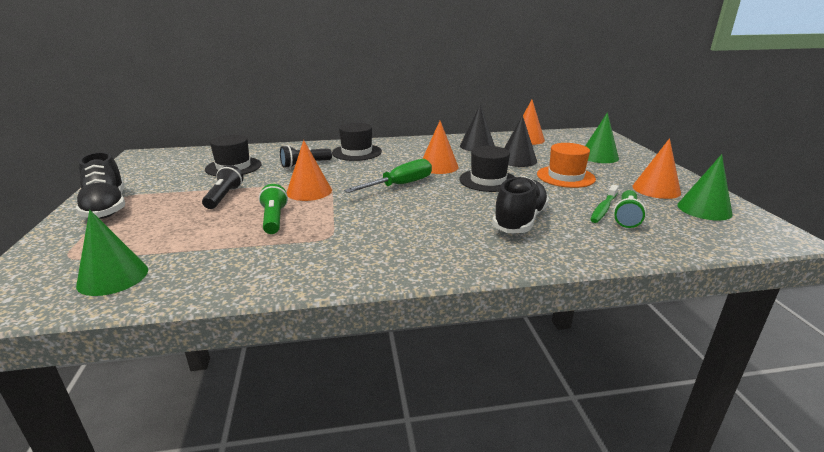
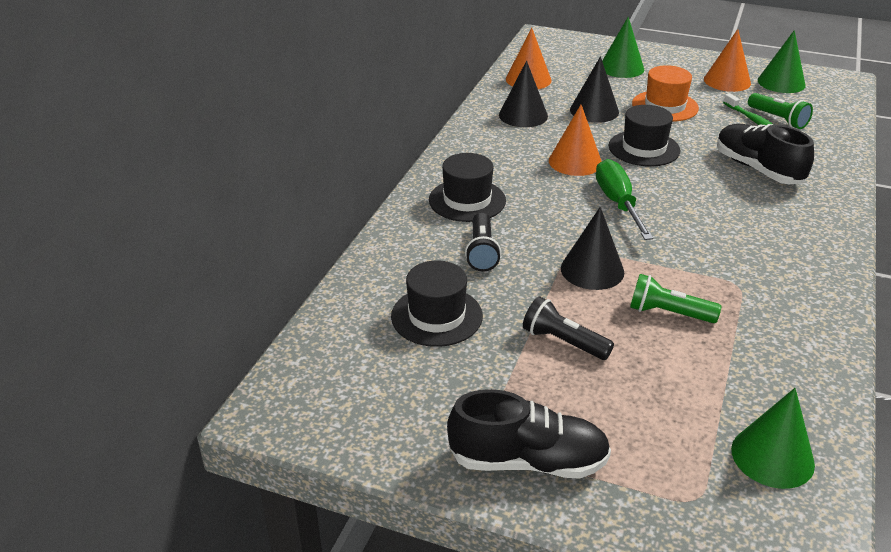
camera: 60 degrees left, 10 degrees up
orange cone [287,140,332,201] -> black cone [561,207,624,290]

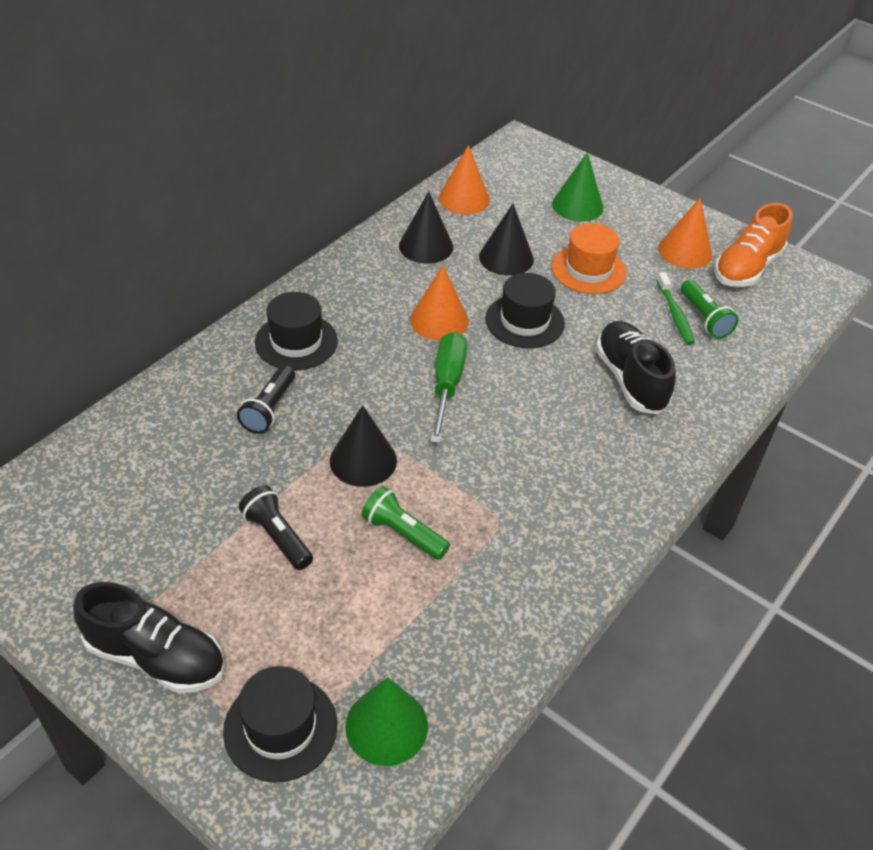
camera: 15 degrees right, 10 degrees up
black hat [391,261,483,347] -> black hat moved to [223,666,337,783]
green cone [758,30,806,93] -> orange shoe [714,203,793,287]

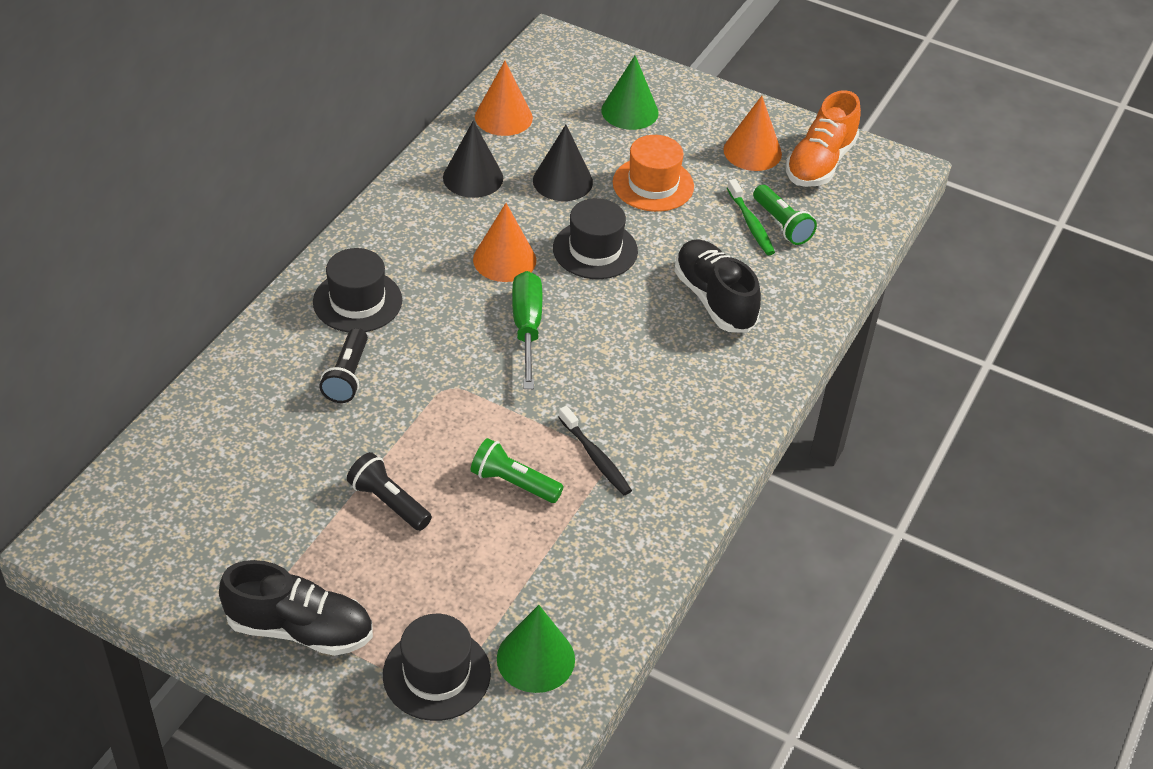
camera: 10 degrees left, 0 degrees up
black cone [330,405,397,487] -> none
none -> black toothbrush [558,406,632,495]

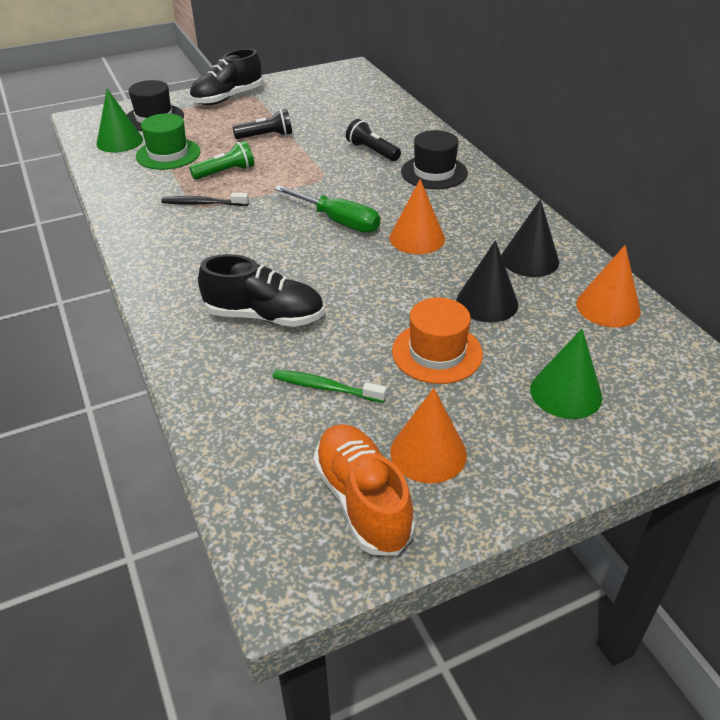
camera: 130 degrees right, 5 degrees down
black hat [553,198,638,279] -> none
green flashlight [753,185,817,245] -> none
none -> green hat [136,114,201,170]

